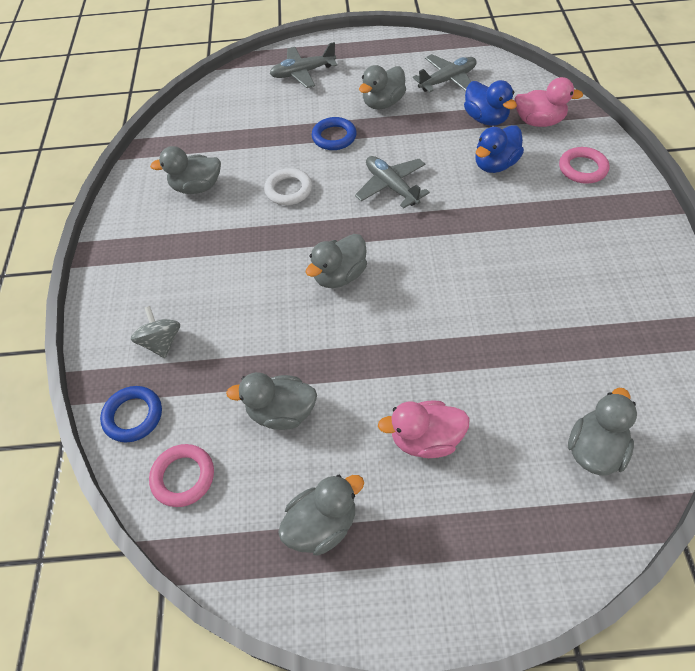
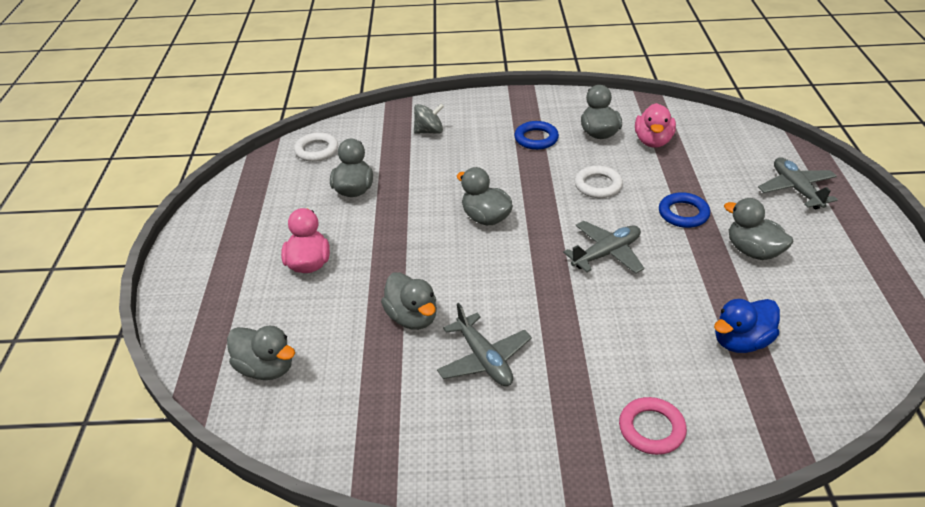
camera: 90 degrees right, 15 degrees down
blue ring [100,386,162,442] -> blue ring moved to [514,121,559,150]
pink ring [149,444,214,507] -> white ring [294,132,338,162]
grey duck [278,475,364,555] -> grey duck moved to [381,272,437,330]
grey plane [413,54,477,92] -> grey plane moved to [437,303,532,386]
blue duck [475,125,524,173] -> none
pink duck [514,77,583,127] -> pink duck moved to [635,103,676,148]

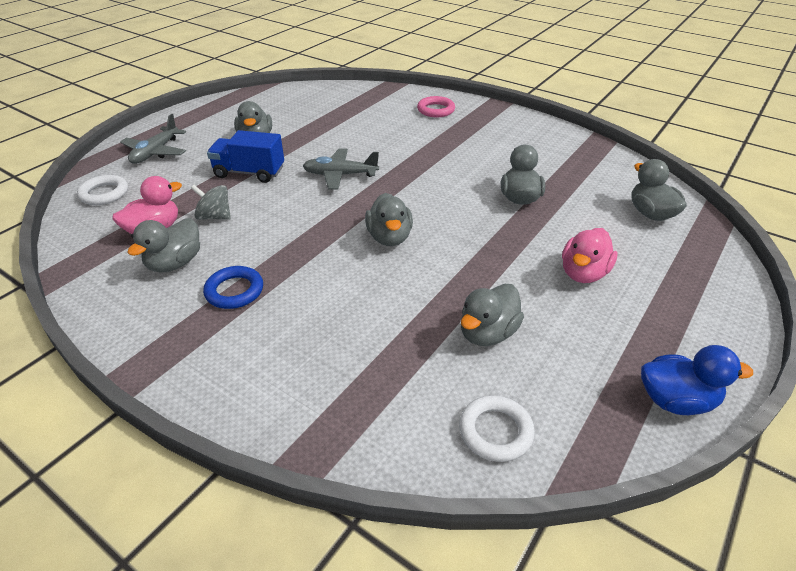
camera: 145 degrees left, 0 degrees up
grey spinning top [414,104,444,134] -> grey spinning top moved to [191,185,231,220]
grey plane [437,303,532,386] -> none
white ring [575,166,623,198] -> white ring moved to [77,175,128,205]
blue ring [659,192,710,228] -> blue truck [207,130,284,183]
blue duck [714,299,780,353] -> blue duck moved to [641,345,753,415]

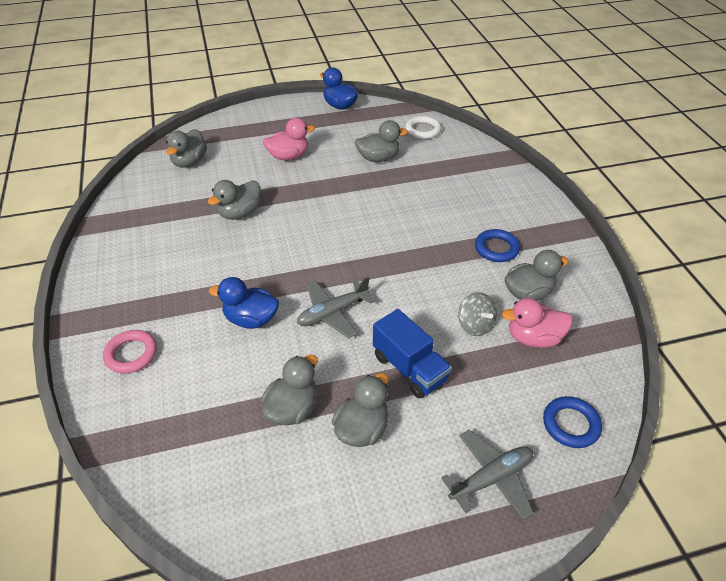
camera: 140 degrees left, 5 degrees up
white ring [77,175,128,205] -> blue ring [543,396,602,448]
grey plane [303,148,379,190] -> grey plane turned 105 degrees clockwise [297,277,375,338]
grey duck [365,193,413,246] -> grey duck moved to [261,354,318,425]
none -> blue duck [209,277,279,329]

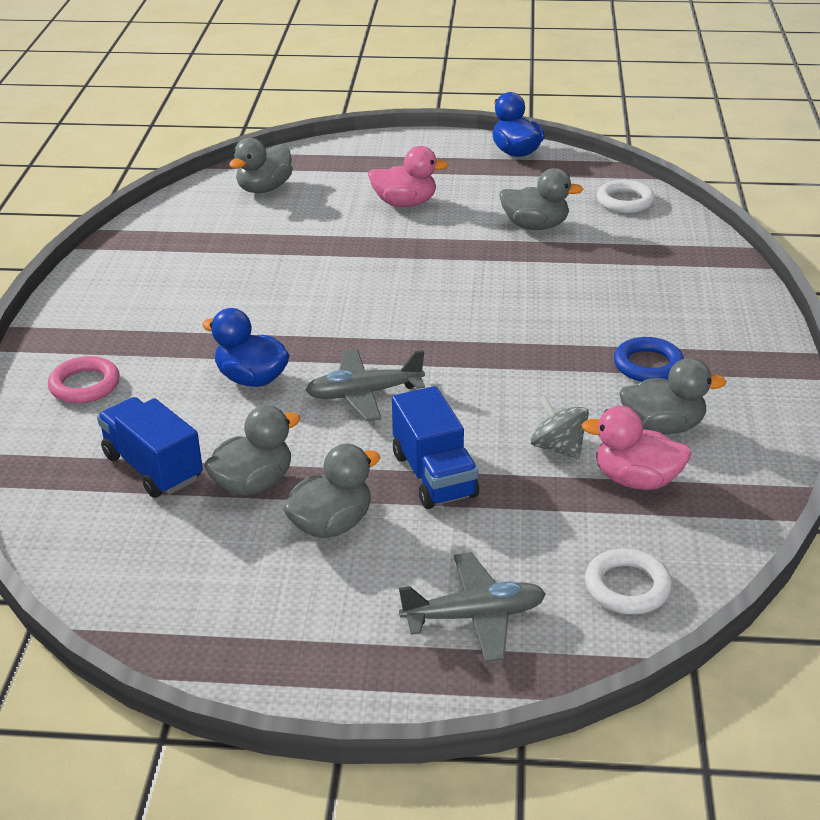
camera: 20 degrees right, 10 degrees down
grey duck [207,180,261,220] -> none
grey spinning top [458,292,497,336] -> grey spinning top turned 150 degrees clockwise [531,395,589,459]
blue ring [543,396,602,448] -> white ring [585,548,672,614]
none -> blue truck [97,397,203,498]

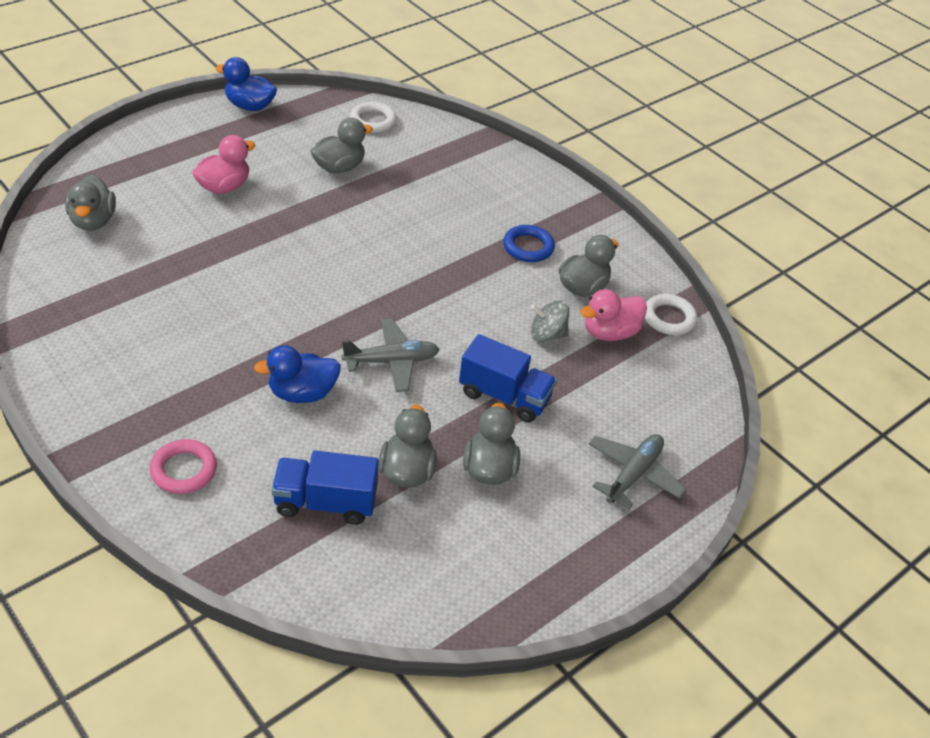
camera: 50 degrees left, 10 degrees up
grey plane [306,349,425,421] -> grey plane turned 135 degrees counterclockwise [342,319,440,392]
white ring [585,548,672,614] -> white ring moved to [645,294,697,335]

